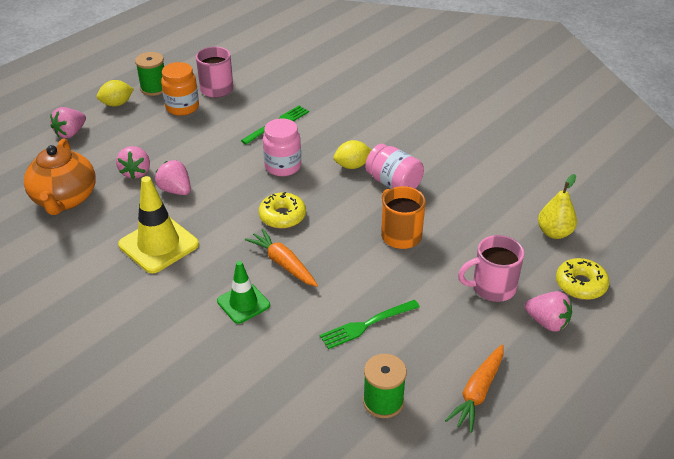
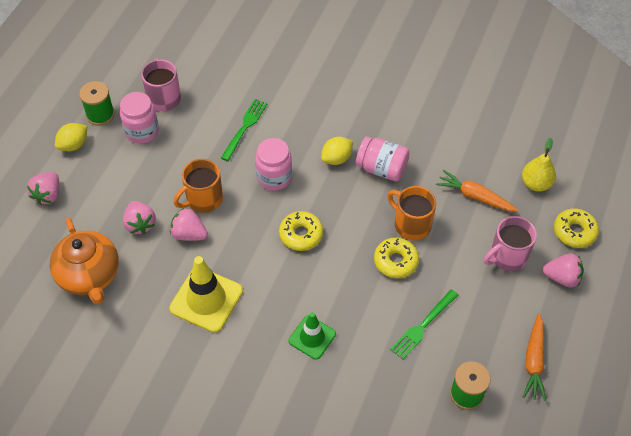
camera: 20 degrees left, 15 degrees up
orange jar [161,62,199,116] -> pink jar [120,92,159,144]
orange carrot [245,228,318,287] -> orange carrot moved to [436,170,518,212]
none -> orange mug [174,159,223,213]
none -> yellow donut [374,237,419,278]

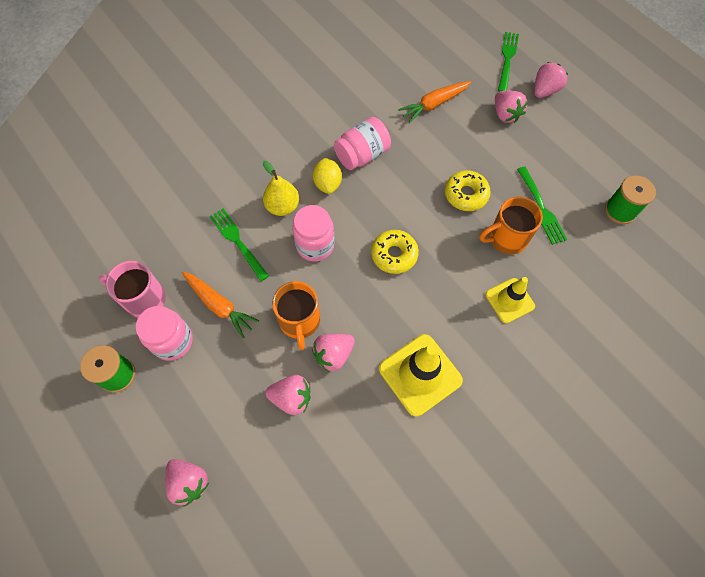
camera: 60 degrees left, 10 degrees up
orange teapot [50,217,119,304] -> none
yellow lemon [55,123,87,151] -> none
green traffic cone [288,312,336,360] -> yellow traffic cone [485,277,535,323]
orange mug [387,186,436,240] -> orange mug moved to [479,197,543,254]
pink mug [484,216,537,271] -> pink strawberry [495,91,528,123]
yellow pear [522,138,556,192] -> yellow pear moved to [263,161,299,216]
orange carrot [523,313,546,401] -> orange carrot moved to [182,271,259,338]
yellow donut [554,208,599,248] -> green fork [498,32,519,92]

